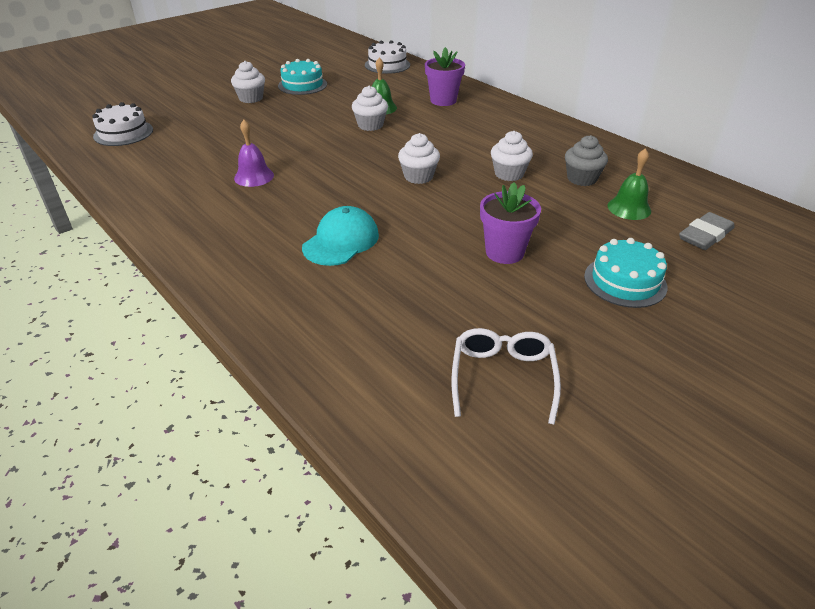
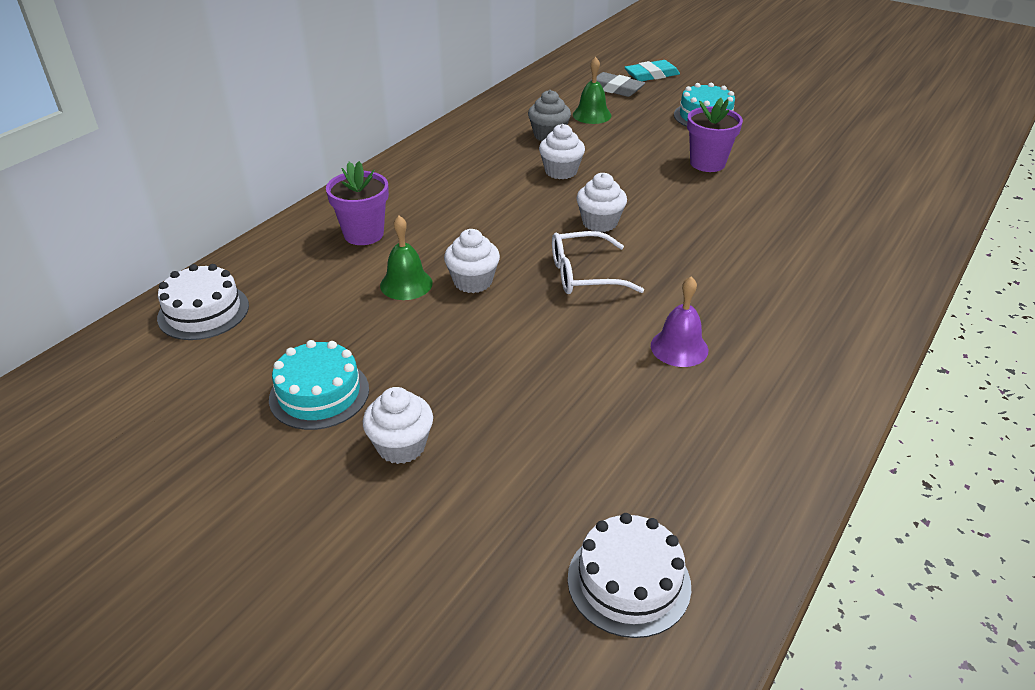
camera: 105 degrees left, 0 degrees up
turquoise cap [302,206,379,266] -> none
white glasses [451,328,561,425] -> white glasses moved to [552,231,644,294]
none -> turquoise eraser [624,60,680,81]

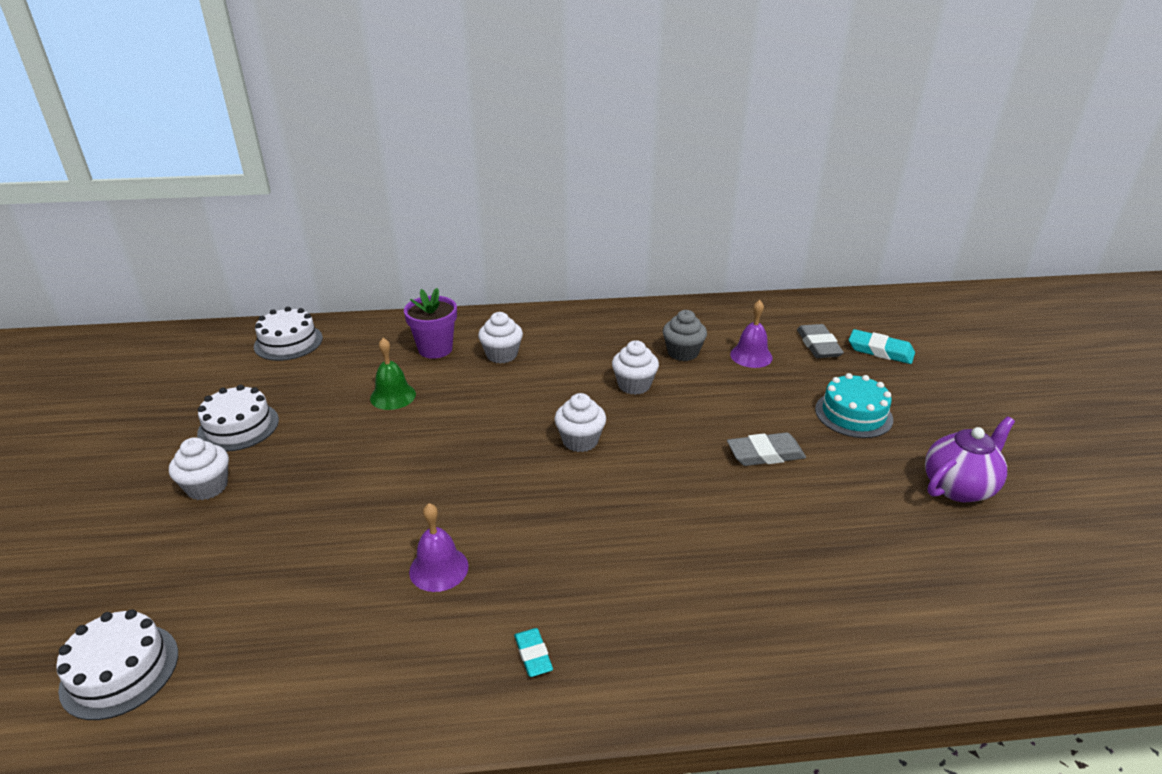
camera: 50 degrees right, 5 degrees down
turquoise cake [269,340,369,430] -> white cake [197,385,279,452]
white cupcake [444,229,500,293] -> white cupcake moved to [478,312,523,363]
white glasses [552,231,644,294] -> none
green bell [573,57,611,124] -> purple bell [730,300,773,368]
purple flower pot [687,98,743,172] -> grey eraser [727,432,806,466]
none -> turquoise eraser [514,628,553,677]
none -> purple teapot [925,416,1015,502]

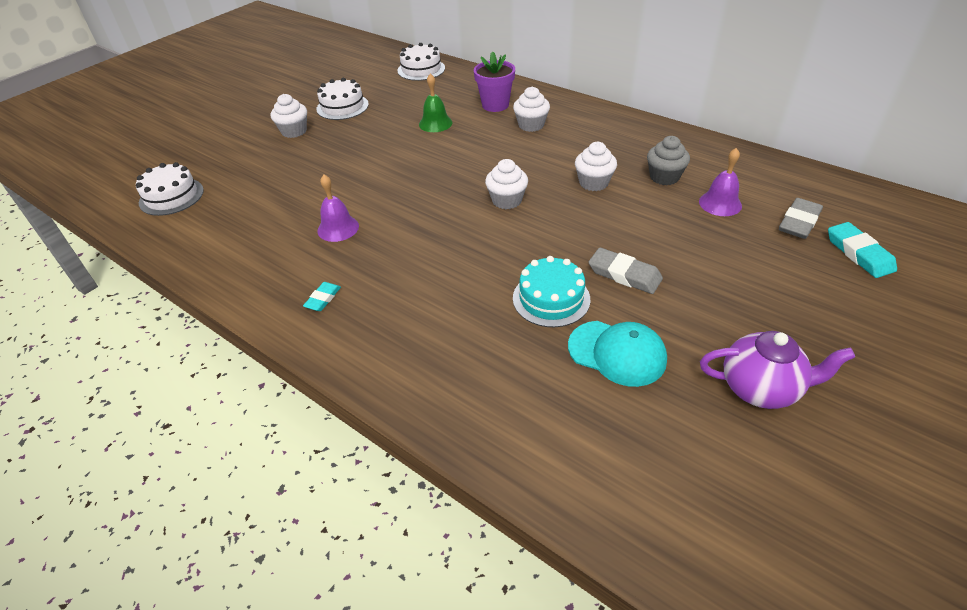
camera: 45 degrees right, 10 degrees up
turquoise cake [815,373,893,438] -> turquoise cake moved to [513,256,590,327]
none -> turquoise cap [568,321,667,387]

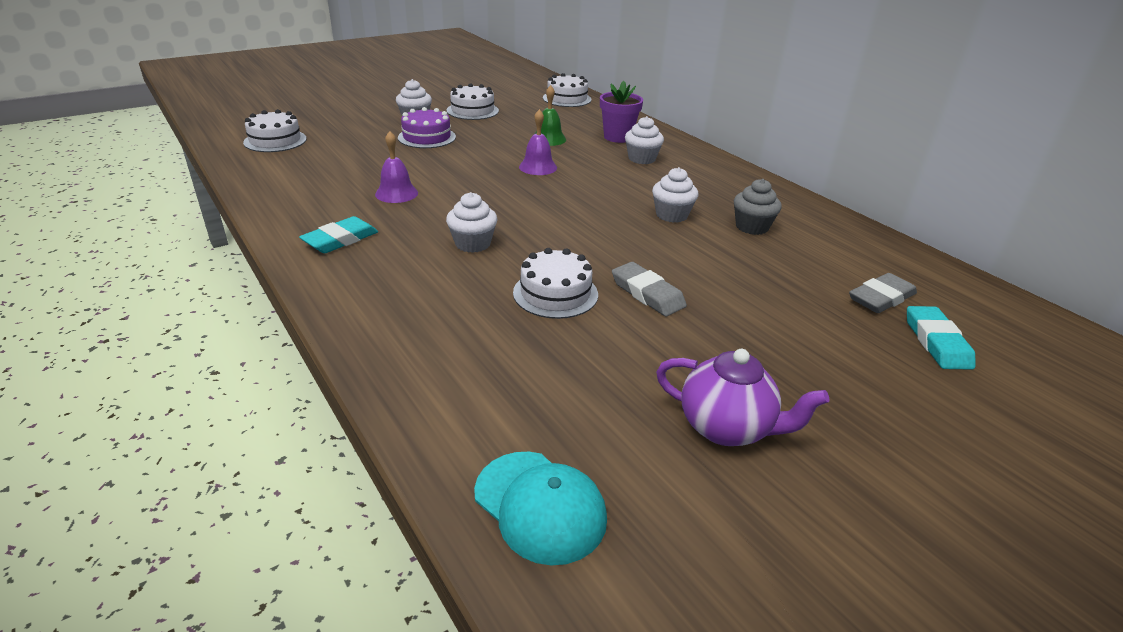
camera: 15 degrees right, 10 degrees down
turquoise eraser [303,282,341,311] -> turquoise eraser [299,216,378,253], size x1.67
white cupcake [485,159,528,209] -> white cupcake moved to [446,192,497,253]
turquoise cake [513,256,590,327] -> white cake [513,248,598,319]
turquoise cap [568,321,667,387] -> turquoise cap moved to [474,452,607,565]
purple bell [699,148,742,216] -> purple bell moved to [519,109,557,175]
none -> purple cake [398,107,456,148]

